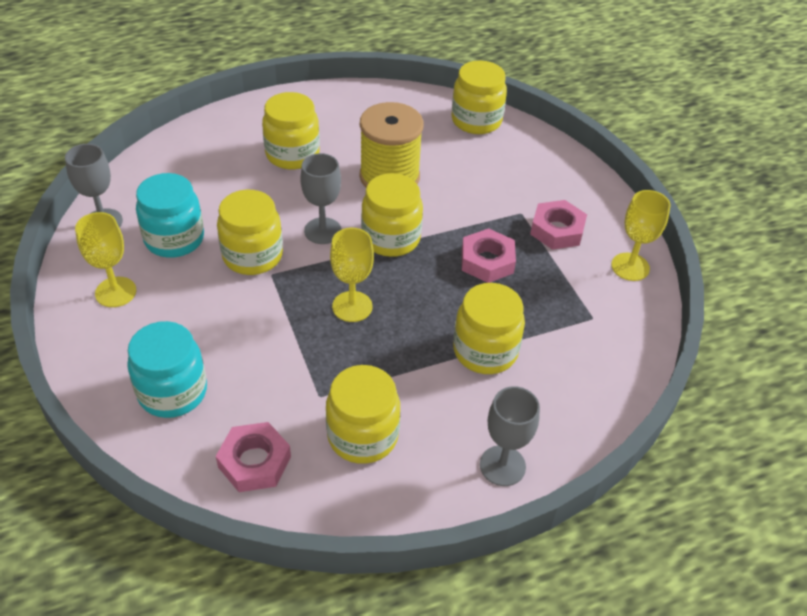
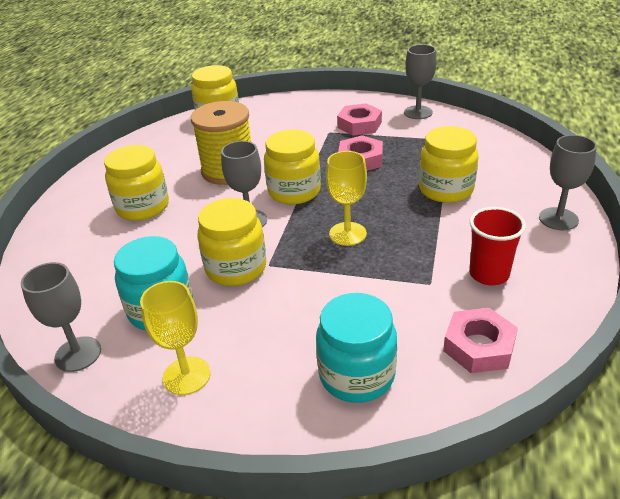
camera: 50 degrees left, 10 degrees down
yellow jar [326,365,400,464] -> red cup [469,207,526,285]
yellow goblet [611,190,671,281] -> grey goblet [404,44,437,119]

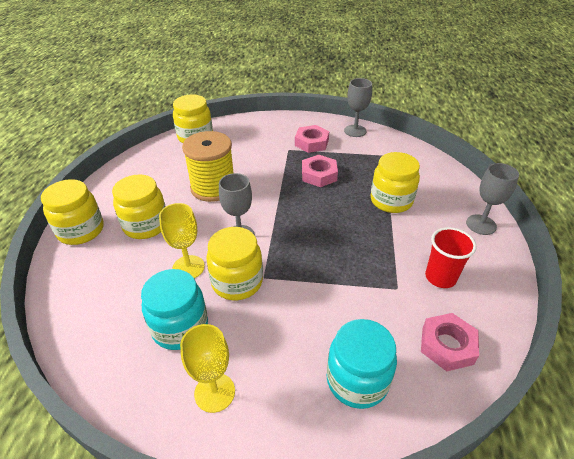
camera: 10 degrees left, 5 degrees up
grey goblet [21,262,101,372] -> none
yellow jar [264,130,321,205] -> yellow jar moved to [41,179,104,245]
yellow goblet [326,151,367,246] -> yellow goblet moved to [159,203,205,278]

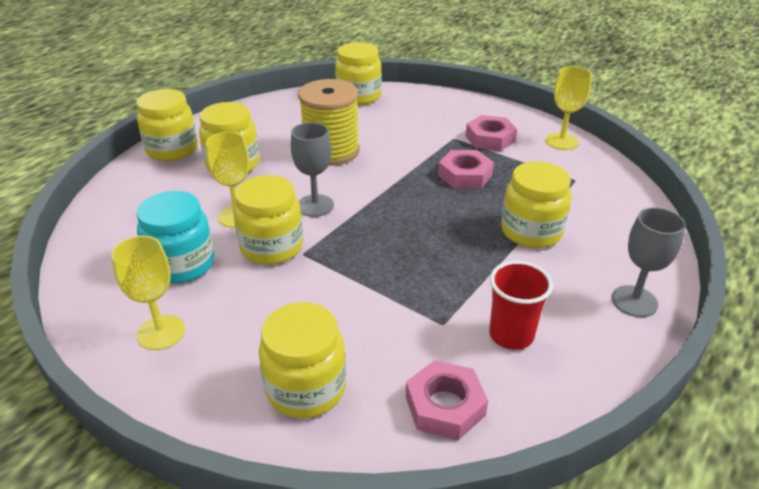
camera: 30 degrees right, 5 degrees down
turquoise jar [327,319,397,409] -> yellow jar [259,302,346,418]
grey goblet [344,78,372,137] -> yellow goblet [546,66,592,150]

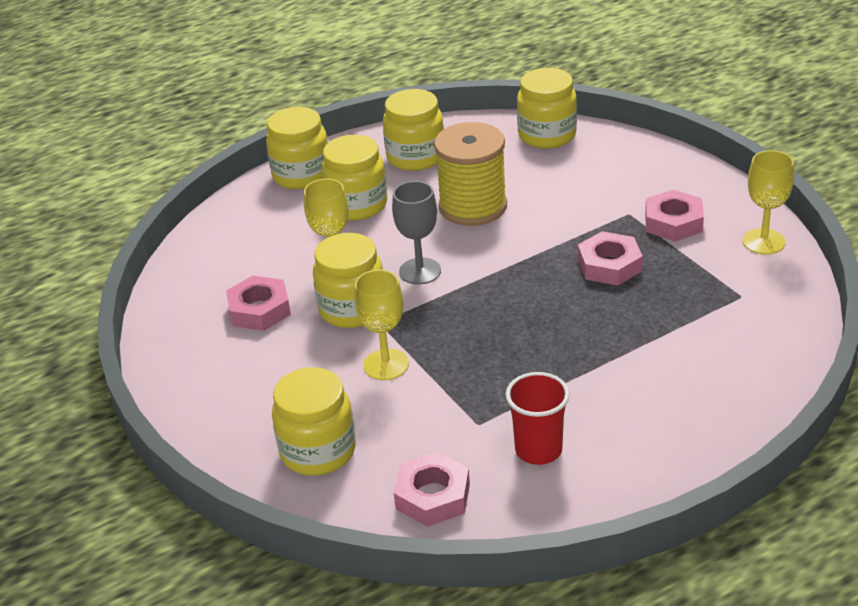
camera: 25 degrees right, 0 degrees up
yellow goblet [111,236,185,350] -> yellow goblet moved to [354,269,409,380]
turquoise jar [136,191,214,284] -> pink nut [226,276,291,331]
yellow jar [501,161,571,248] -> yellow jar moved to [383,89,444,171]
grey goblet [612,207,686,317] -> none

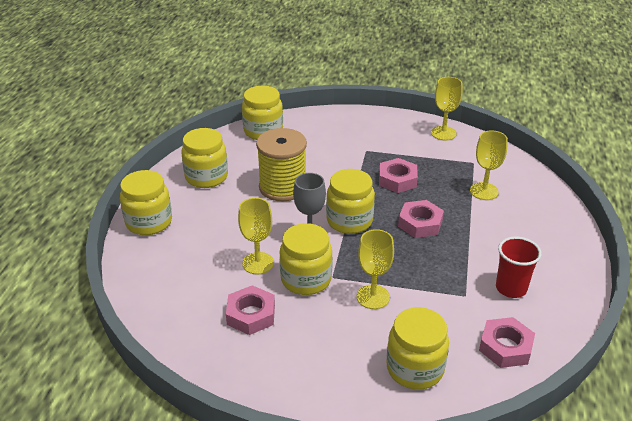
camera: 50 degrees left, 0 degrees up
yellow jar [321,135,387,220] -> yellow jar moved to [326,169,375,234]
pink nut [645,190,704,242] -> pink nut moved to [398,200,444,238]
none -> yellow goblet [470,130,508,200]

